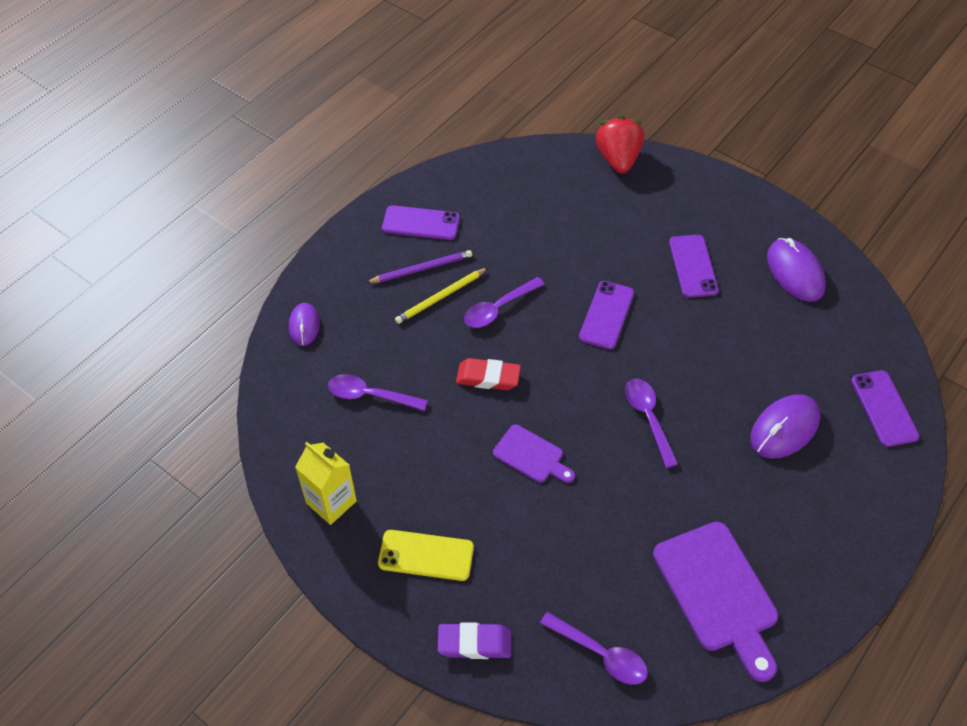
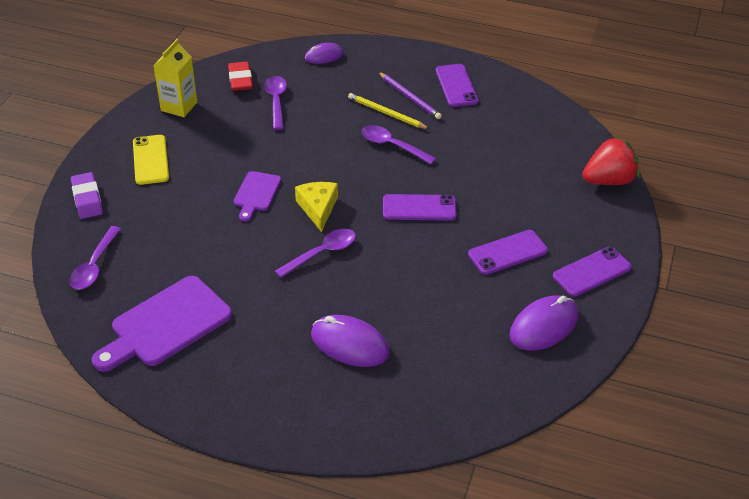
camera: 70 degrees right, 10 degrees down
red eraser [456,358,521,390] -> red eraser moved to [228,62,253,91]
purple phone [851,370,919,447] -> purple phone moved to [553,247,632,297]
none -> yellow cheese [295,182,338,232]

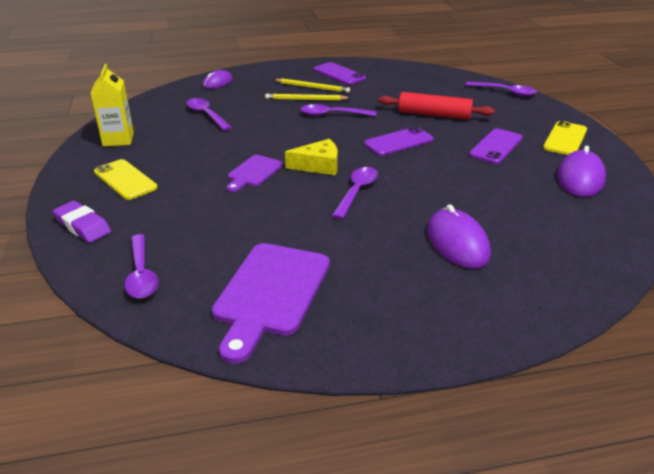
camera: 30 degrees left, 10 degrees down
red eraser [228,62,253,91] -> none
purple cutting board [234,171,281,222] -> purple cutting board turned 45 degrees clockwise [226,155,283,192]
yellow cheese [295,182,338,232] -> yellow cheese turned 120 degrees clockwise [285,139,338,175]
purple mouse [311,315,390,367] -> purple mouse turned 75 degrees clockwise [427,204,491,269]
purple pencil [378,72,442,119] -> yellow pencil [273,78,350,93]
purple phone [553,247,632,297] -> yellow phone [543,121,587,155]
red strawberry [583,136,639,185] -> purple spoon [466,82,537,96]
none -> red rolling pin [378,92,495,120]

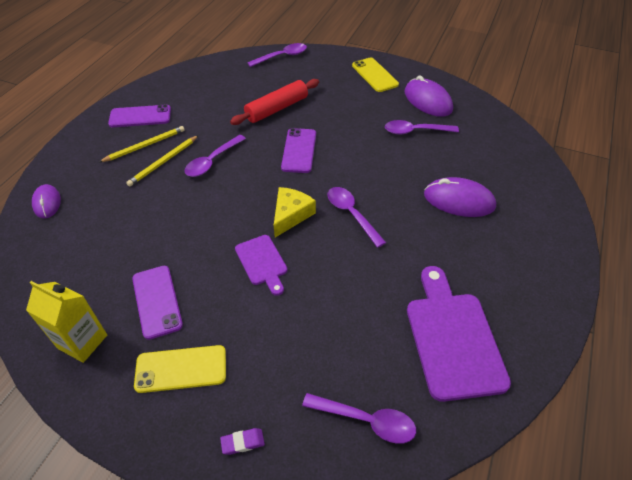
camera: 55 degrees left, 15 degrees up
purple eraser [53,201,111,243] -> purple eraser [220,428,265,455], size x0.57
purple spoon [187,98,232,131] -> purple spoon moved to [385,120,459,135]
purple cutting board [212,243,330,364] -> purple cutting board turned 150 degrees counterclockwise [407,266,511,402]
purple phone [469,128,523,164] -> purple phone moved to [132,266,183,340]

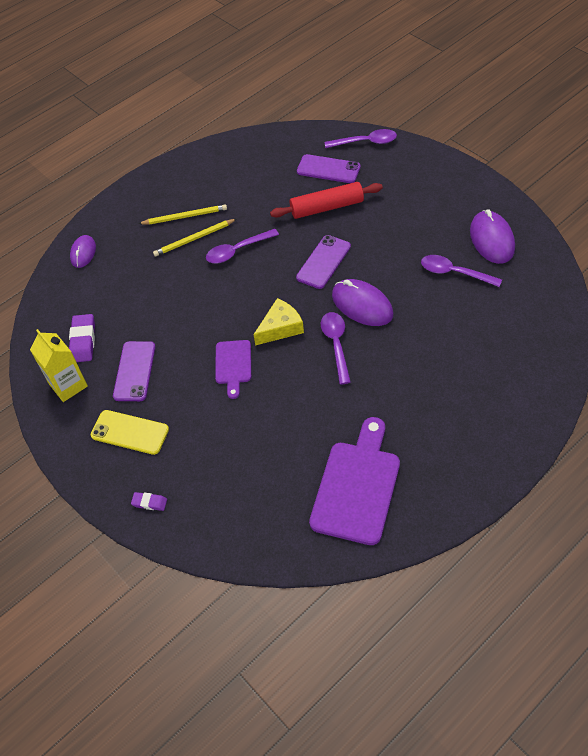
camera: 30 degrees right, 5 degrees up
purple phone [108,104,171,127] -> purple phone moved to [297,154,361,183]
purple spoon [302,393,416,444] -> none
yellow phone [352,57,399,92] -> none
purple mouse [424,177,496,217] -> purple mouse moved to [332,279,394,326]
none -> purple eraser [69,314,95,362]

